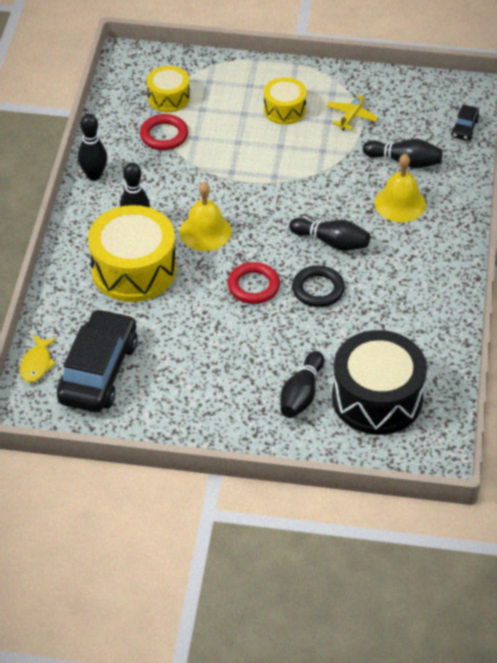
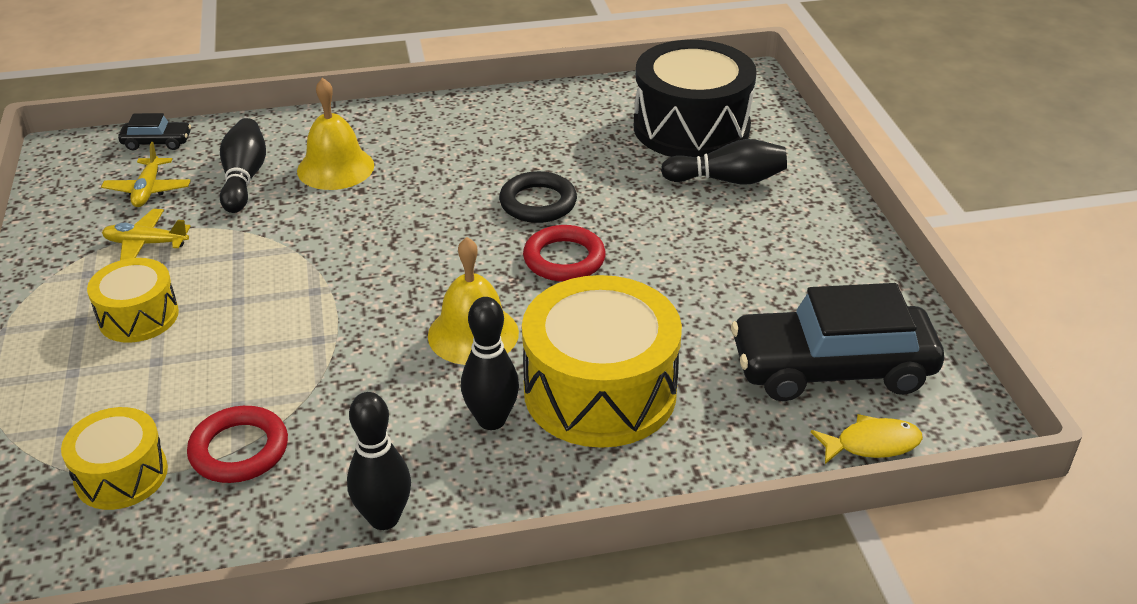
camera: 110 degrees left, 10 degrees down
black bowling pin [289,218,370,251] -> none
none -> yellow plane [101,142,191,207]

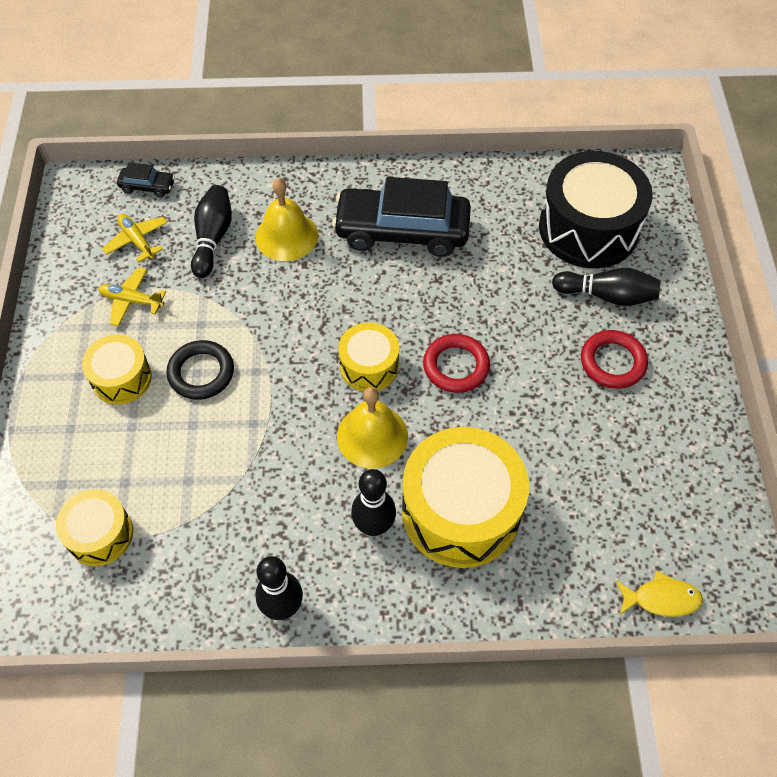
camera: 10 degrees right, 20 degrees up
yellow plane [101,142,191,207] -> yellow plane turned 135 degrees clockwise [102,214,168,262]
red ring [187,406,288,483] -> red ring moved to [581,330,648,389]
black ring [499,171,577,223] -> black ring moved to [166,340,234,400]
black car [731,283,944,401] -> black car moved to [332,177,471,257]
none -> yellow drum [338,323,399,391]

